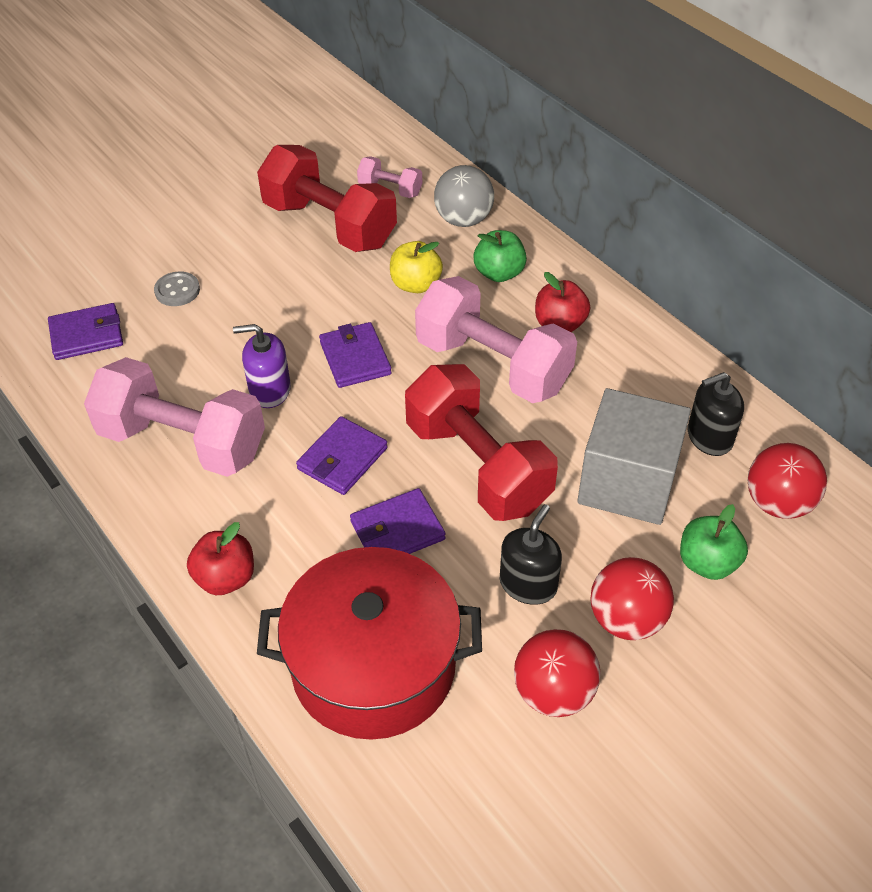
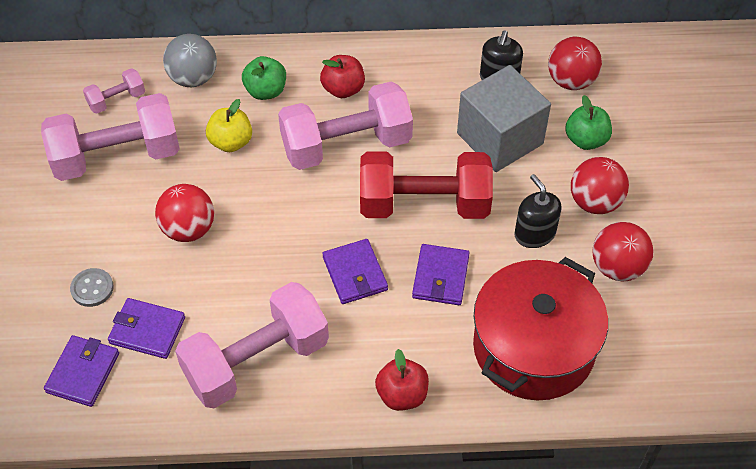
camera: 55 degrees left, 5 degrees up
purple soap dispenser [233,324,291,408] -> none
red dumbbell [257,145,397,252] -> pink dumbbell [41,93,180,181]
purple wallet [319,322,392,388] -> purple wallet moved to [108,298,185,359]
none -> red ball [155,184,214,242]

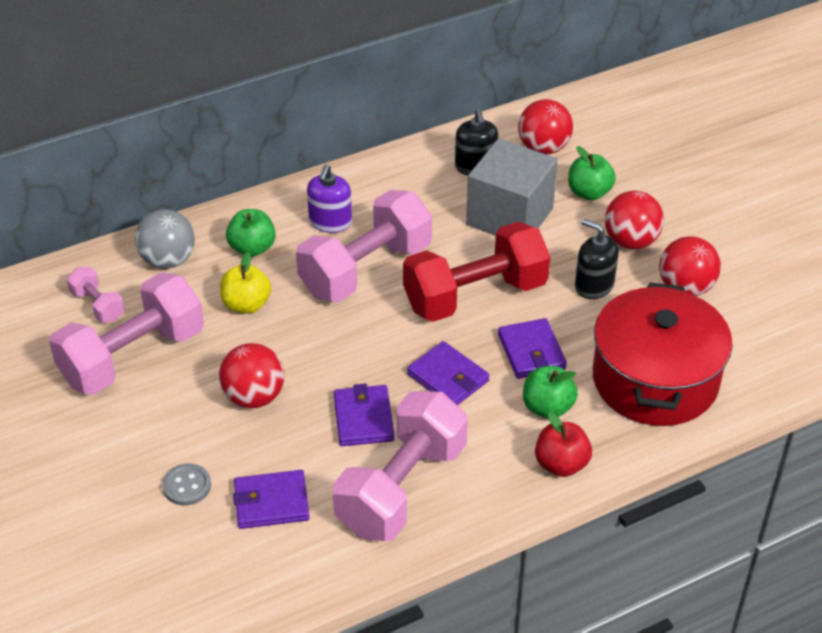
camera: 25 degrees left, 10 degrees down
purple wallet [44,335,119,407] -> purple wallet moved to [334,383,394,446]
pink dumbbell [83,68,145,114] -> pink dumbbell turned 75 degrees counterclockwise [67,267,125,323]
red apple [320,55,365,98] -> purple soap dispenser [307,165,352,233]
none -> green apple [523,366,578,419]

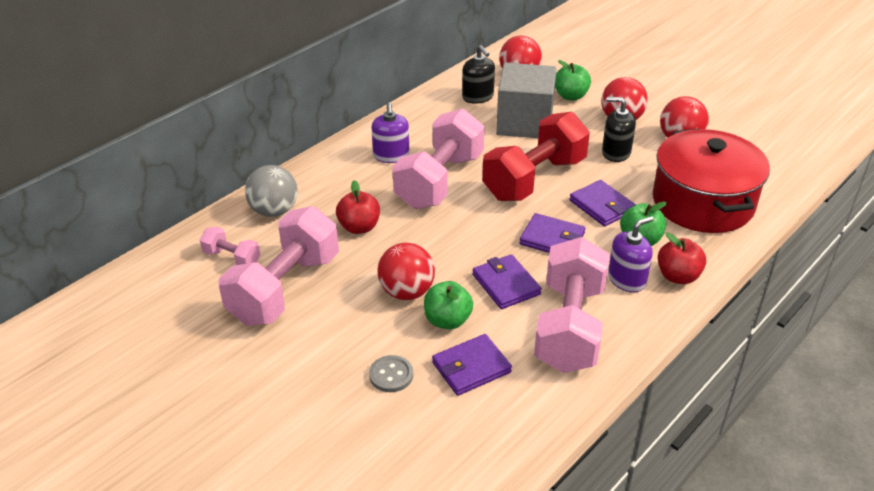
camera: 20 degrees left, 5 degrees down
yellow apple [220,252,271,314] -> red apple [336,180,380,234]
green apple [226,209,276,257] -> green apple moved to [424,281,473,329]
none -> purple soap dispenser [608,216,654,292]

